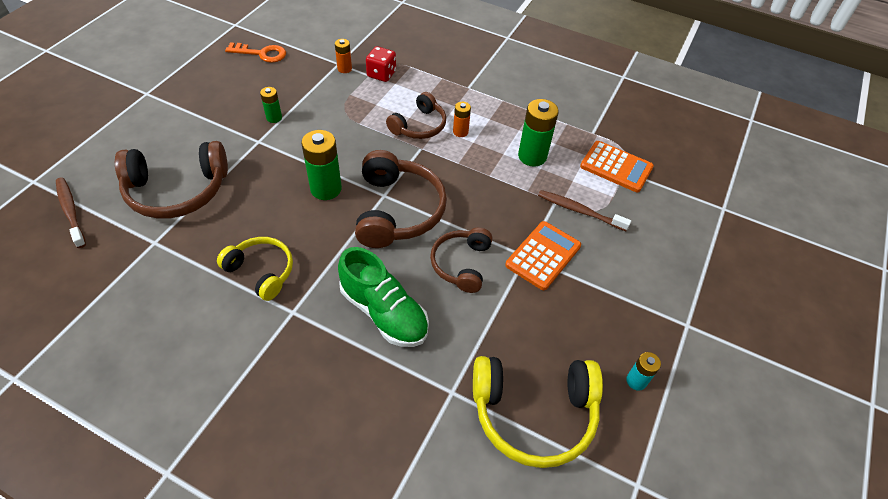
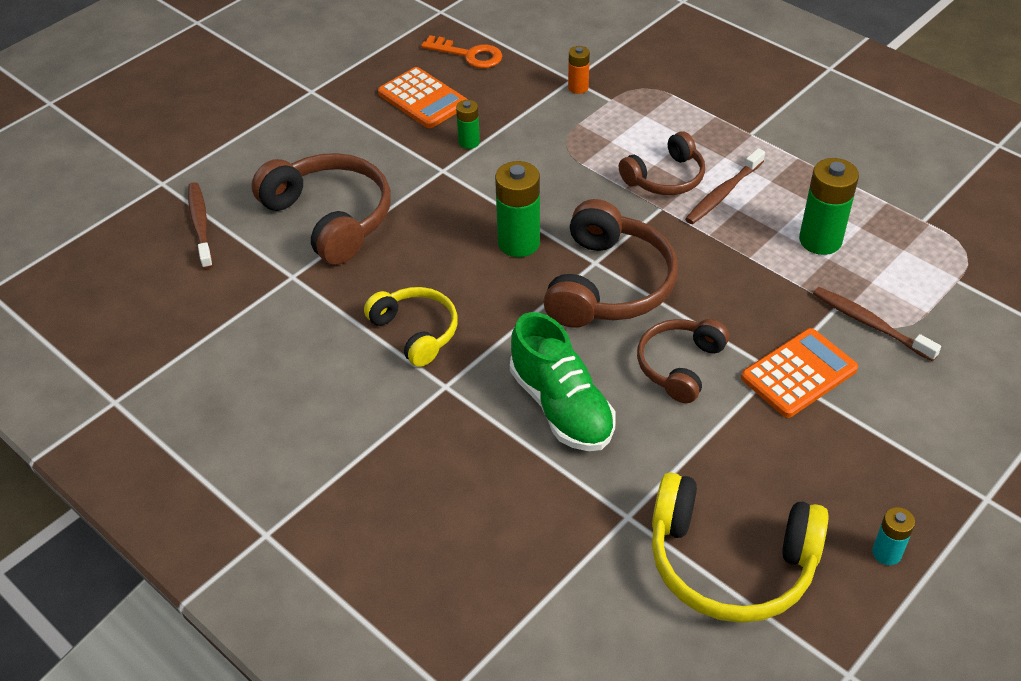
camera: 20 degrees right, 5 degrees down
brown headphones [115,141,228,219] -> brown headphones turned 135 degrees counterclockwise [252,153,391,265]
red dice [366,46,396,82] -> none
orange battery [453,102,471,137] -> brown toothbrush [685,148,765,224]
orange calculator [580,141,654,192] -> orange calculator moved to [378,67,468,128]

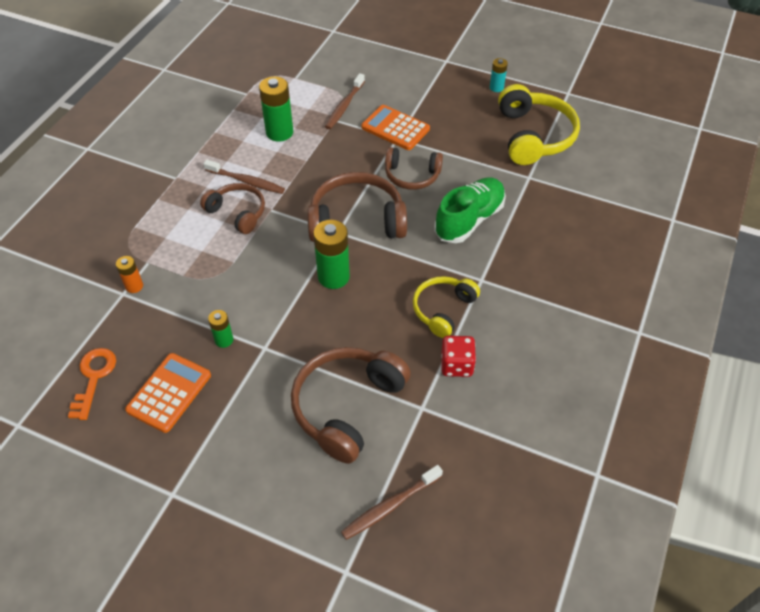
camera: 110 degrees left, 5 degrees up
none -> red dice [441,336,476,377]

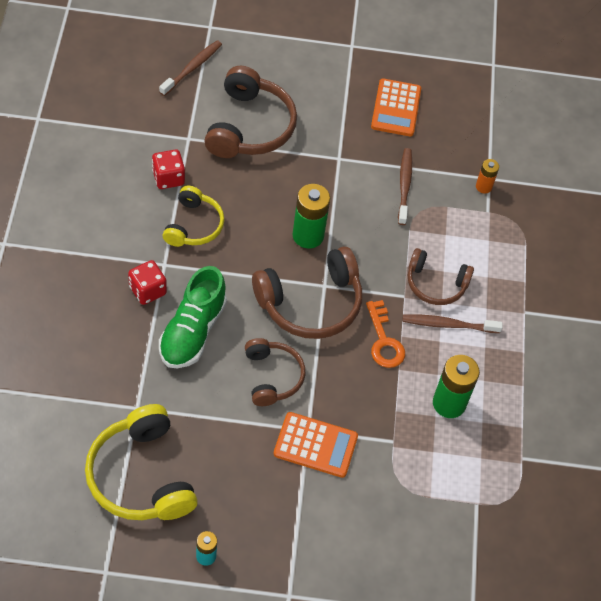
camera: 155 degrees right, 5 degrees up
orange key [68,348,116,420] -> orange key moved to [366,300,405,368]
green battery [208,310,233,348] -> none
brown toothbrush [325,73,365,129] -> brown toothbrush moved to [398,148,412,225]
brown headphones [385,147,443,190] -> brown headphones turned 90 degrees clockwise [245,338,305,406]
none -> red dice [128,260,167,305]

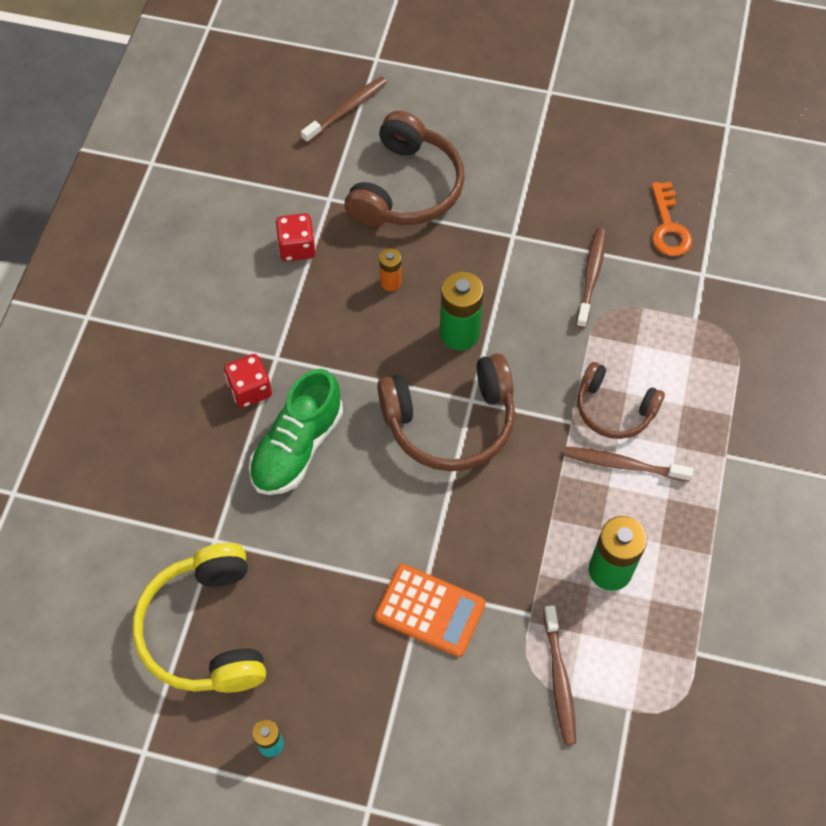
camera: 15 degrees right, 5 degrees up
yellow headphones [163,186,224,247] -> none
brown headphones [245,338,305,406] -> none
orange key [366,300,405,368] -> orange key moved to [651,182,692,256]
orange calculator [371,78,421,136] -> none
orange battery [476,159,499,194] -> orange battery moved to [379,248,402,291]
none -> brown toothbrush [543,605,576,745]

